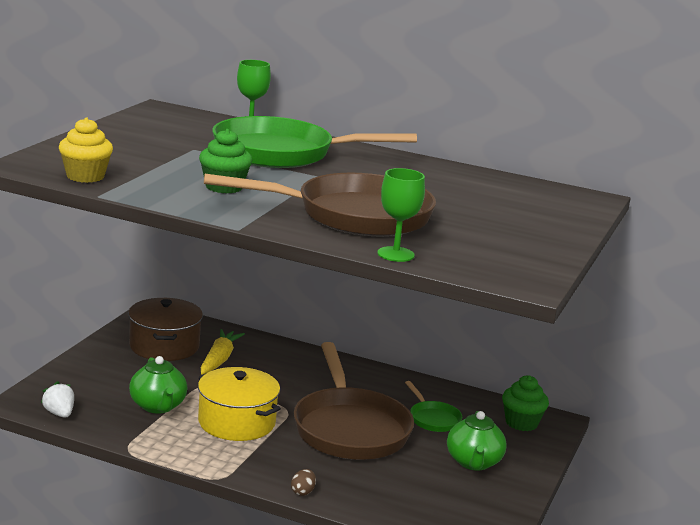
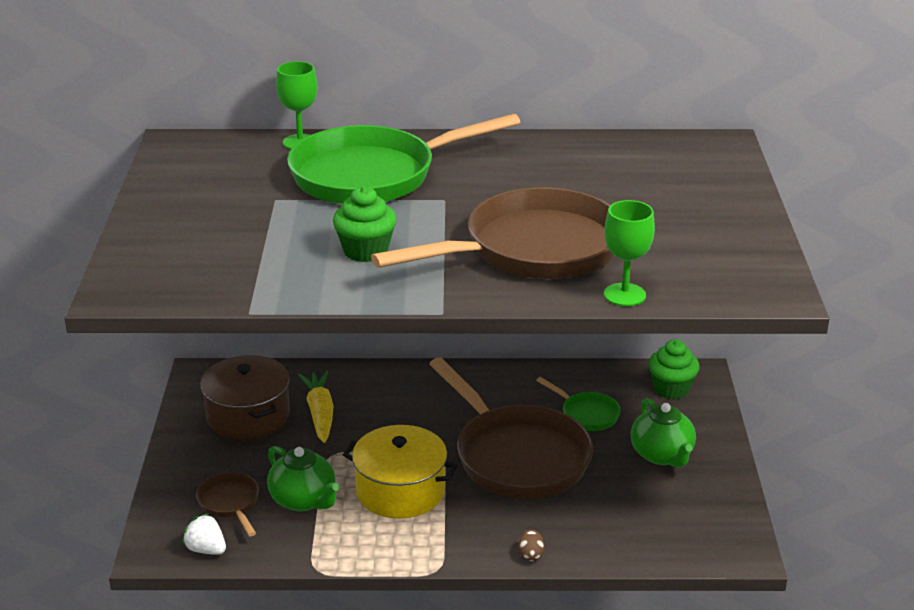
camera: 20 degrees left, 10 degrees up
yellow cupcake [59,117,113,183] -> none
none -> brown pan [196,472,259,536]

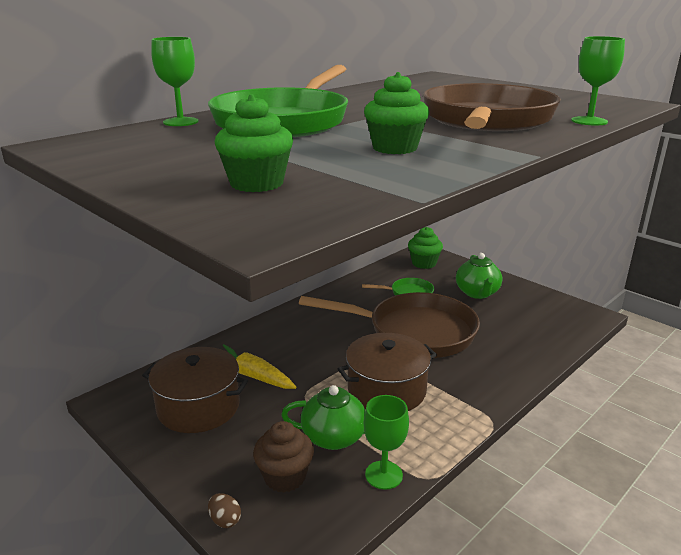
camera: 45 degrees left, 5 degrees down
white strawberry [182,513,226,555] -> none
brown pan [196,472,259,536] -> brown cupcake [253,421,314,492]
yellow pot [343,425,457,518] -> brown pot [338,333,437,411]
brown egg [518,529,545,561] -> brown egg moved to [208,493,241,528]
green teapot [631,398,696,467] -> green teapot turned 60 degrees clockwise [456,253,502,299]
none -> green cupcake [215,94,293,192]
none -> green goblet [364,395,409,490]

